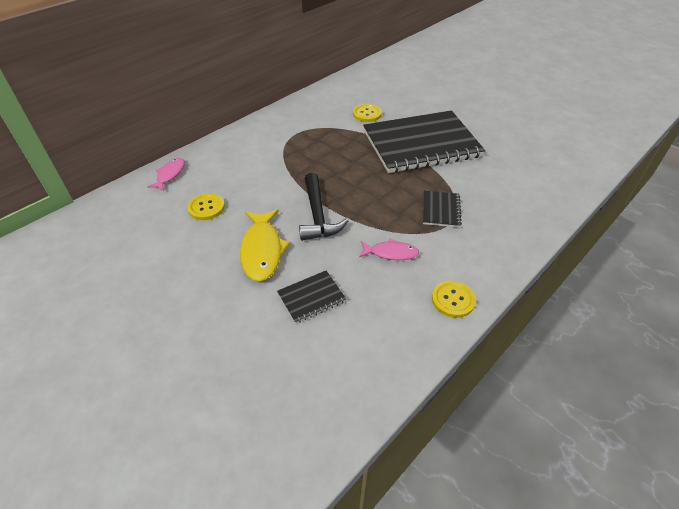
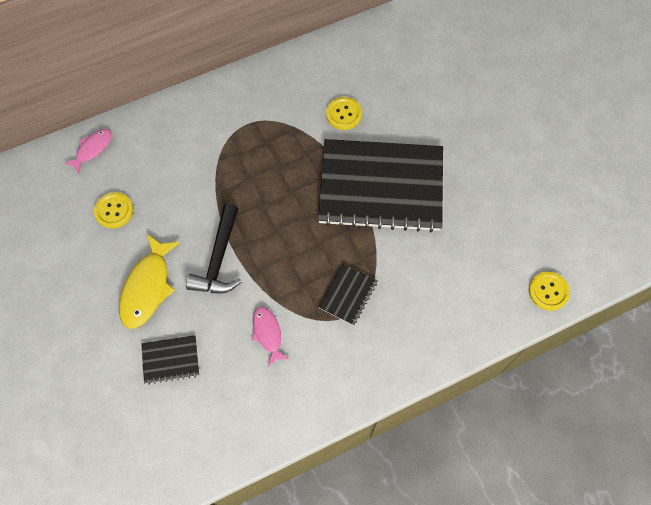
camera: 20 degrees right, 20 degrees up
pink fish [360,238,419,260] -> pink fish turned 135 degrees counterclockwise [252,307,289,366]
yellow button [432,280,476,318] -> yellow button moved to [529,272,570,311]

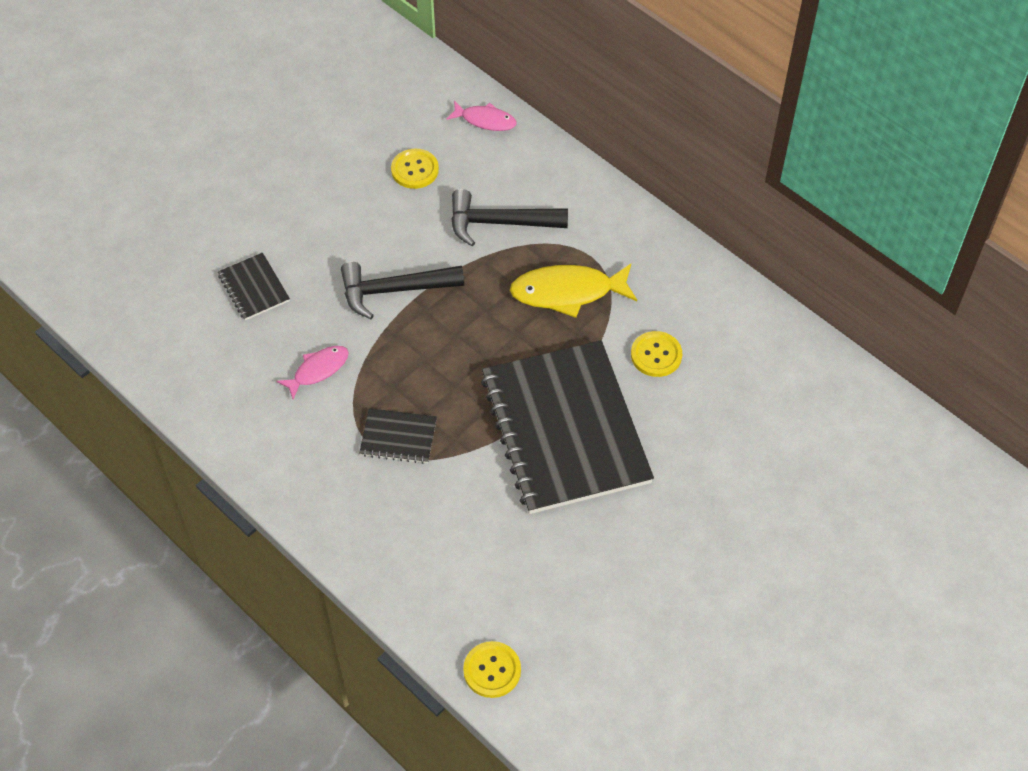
camera: 70 degrees right, 10 degrees down
yellow fish [119,234,181,329] -> yellow fish moved to [510,264,637,318]
none -> black hammer [451,189,568,246]

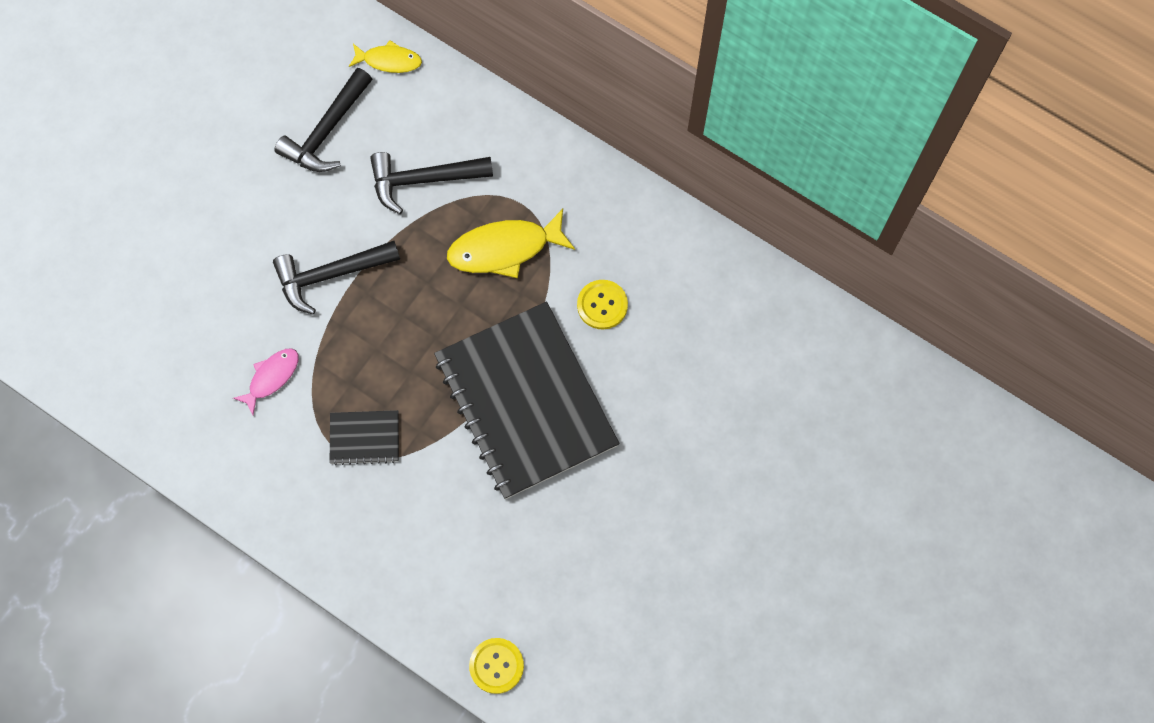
camera: 10 degrees left, 15 degrees up
black notebook [218,253,290,320] -> none
yellow button [391,149,439,189] -> black hammer [274,68,372,172]
pink fish [446,101,517,131] -> yellow fish [349,40,422,73]

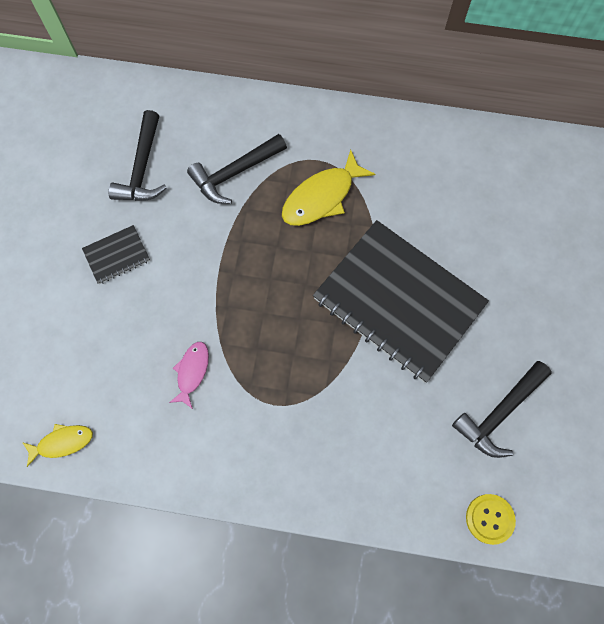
camera: 25 degrees left, 0 degrees up
black hammer [273,241,400,315] -> black hammer moved to [452,361,552,458]
black notebook [330,410,399,465] -> black notebook moved to [82,225,150,284]
yellow fish [349,40,422,73] -> yellow fish moved to [22,424,93,467]
yellow button [577,280,628,329] -> none

